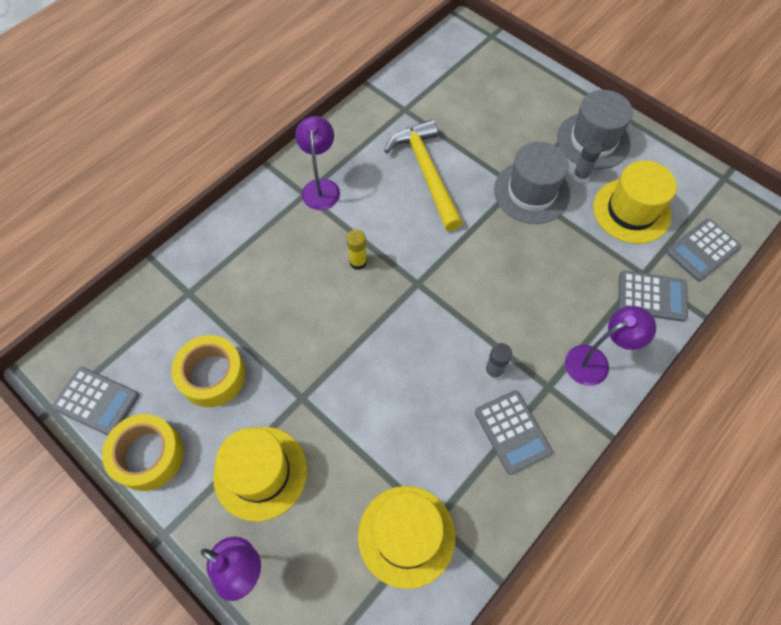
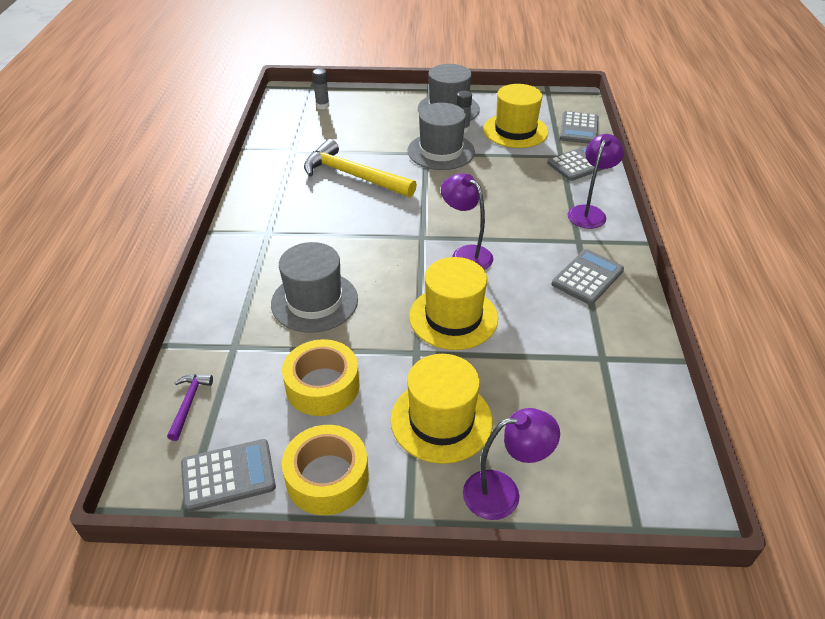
camera: 40 degrees left, 20 degrees down
purple lamp [295,116,340,210] -> purple lamp moved to [441,173,493,270]
yellow glue stick [346,229,367,270] -> none
yellow hat [358,486,455,589] -> yellow hat moved to [409,257,498,350]
grey calculator [475,390,553,475] -> grey calculator turned 75 degrees counterclockwise [552,249,624,305]
grey glue stick [484,343,512,380] -> grey glue stick moved to [312,68,329,109]
none -> purple hammer [167,374,213,441]
none -> grey hat [271,242,358,333]

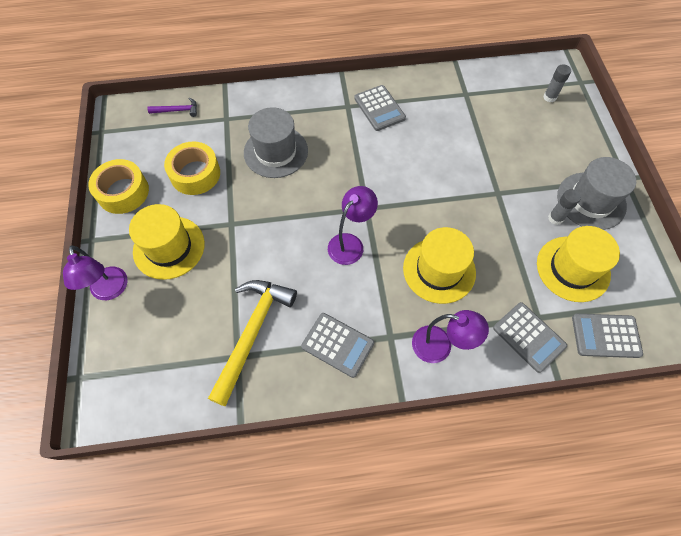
camera: 80 degrees right, 20 degrees up
grey calculator [181,439,276,512] -> grey calculator moved to [354,85,406,131]
yellow hammer [304,139,417,198] -> yellow hammer moved to [208,280,297,406]
grey hat [407,103,475,170] -> none
yellow hat [409,257,498,350] -> yellow hat moved to [403,227,476,304]

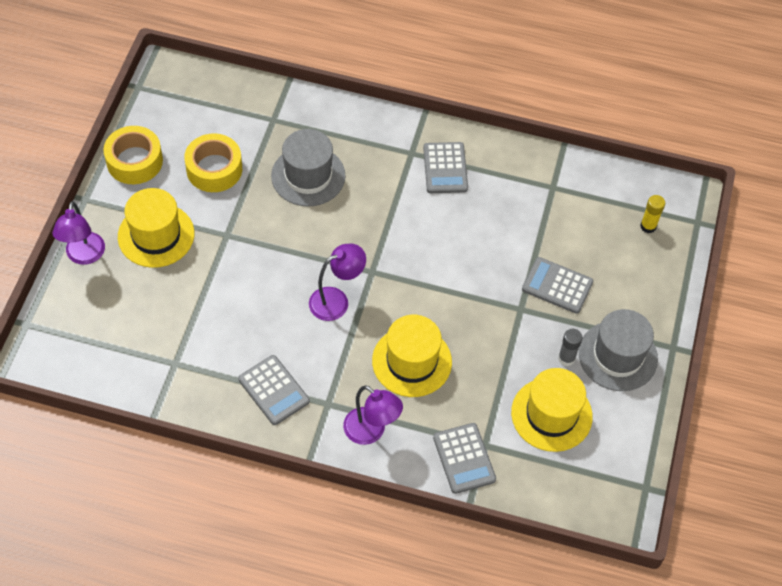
camera: 20 degrees right, 5 degrees down
purple hammer [147,98,197,117] -> none
yellow hammer [208,280,297,406] -> none
grey glue stick [543,64,571,102] -> yellow glue stick [640,195,665,233]
grey calculator [572,314,643,358] -> grey calculator moved to [522,257,593,314]

